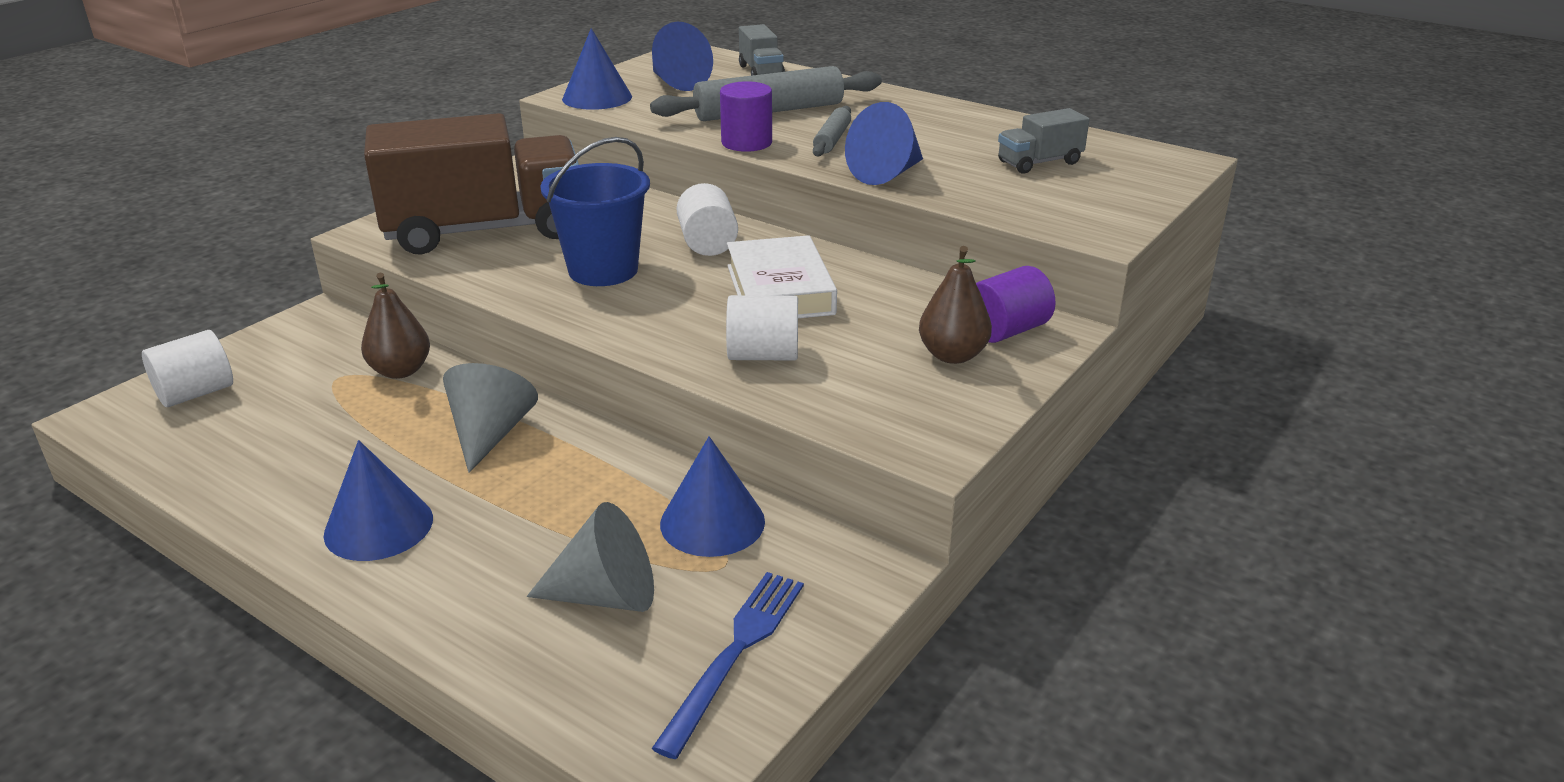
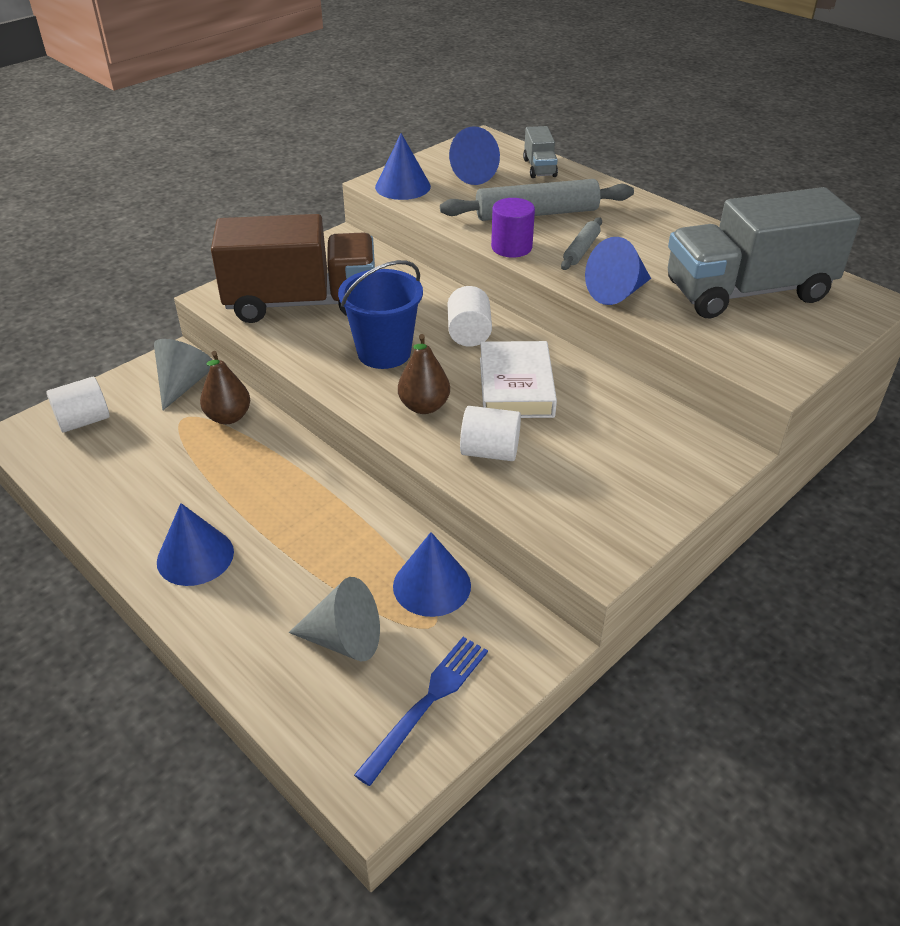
camera: 10 degrees right, 10 degrees up
grey cone [443,363,538,473] -> grey cone moved to [154,339,213,411]
brown pear [919,246,992,364] -> brown pear moved to [398,334,450,414]
purple cylinder [976,266,1056,343] -> none
grey truck [998,108,1089,174] -> grey truck [668,187,861,318], size x2.33

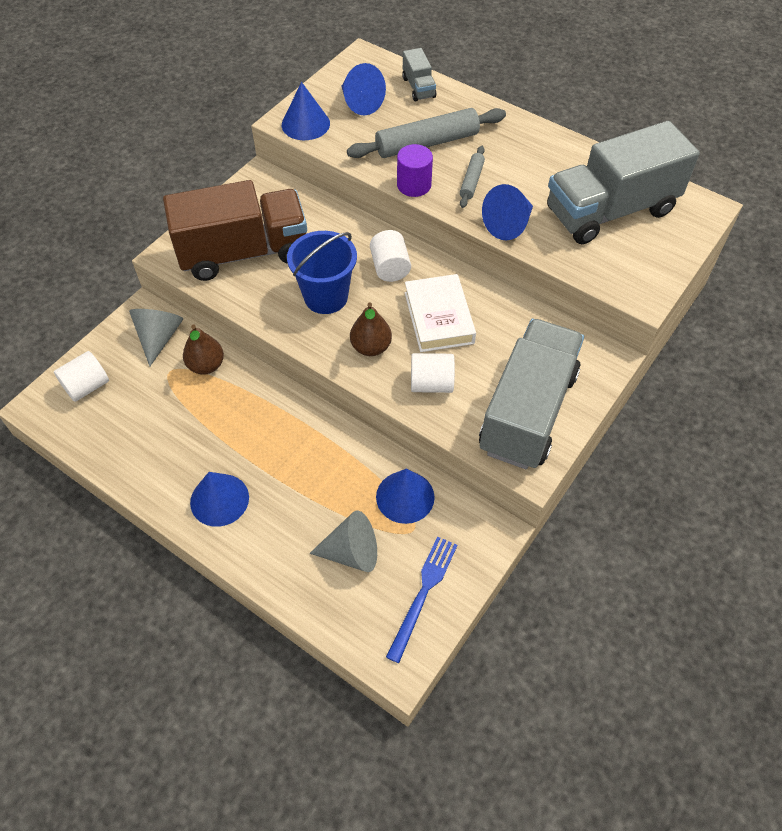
camera: 10 degrees left, 15 degrees up
none -> grey truck [479,319,584,469]

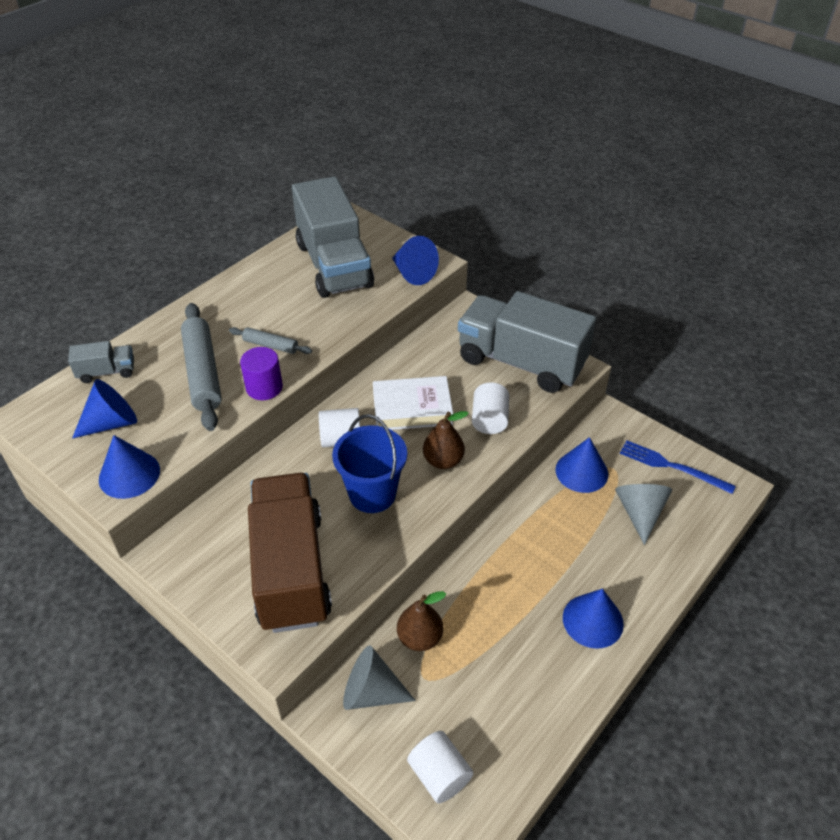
camera: 85 degrees left, 10 degrees down
blue cone [482,184,533,240] -> blue cone moved to [392,236,439,285]

